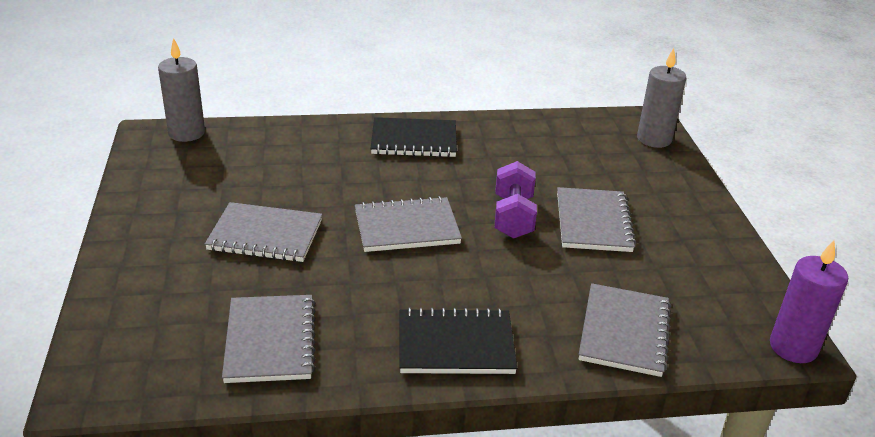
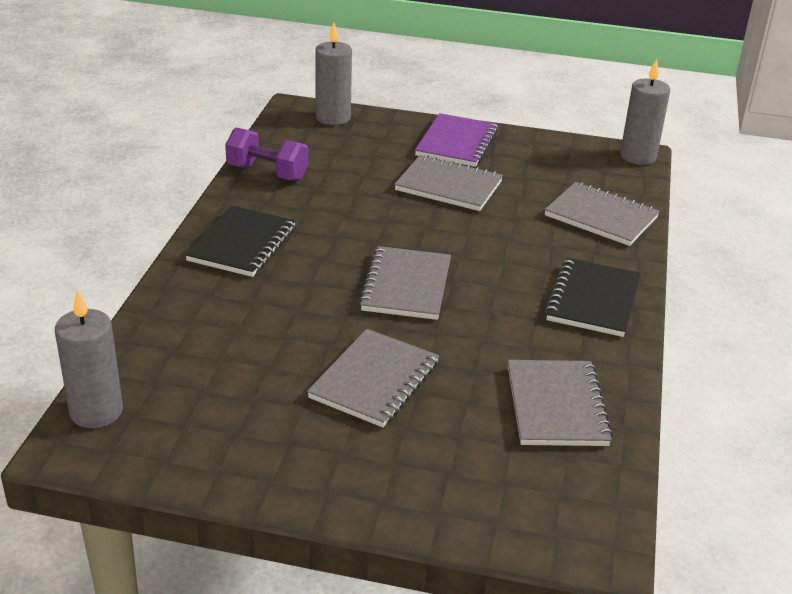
camera: 70 degrees left, 0 degrees up
grey notebook [222,295,316,383] -> grey notebook turned 75 degrees clockwise [508,360,613,446]
purple dumbbell [495,161,537,239] -> purple dumbbell moved to [225,127,308,181]
purple candle [770,240,848,363] -> grey candle [620,59,670,165]
none -> purple notebook [415,113,498,167]

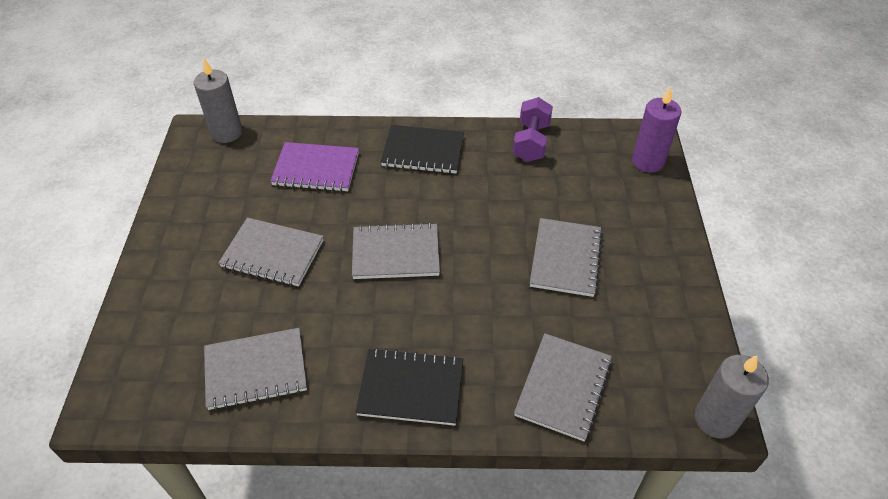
camera: 80 degrees right, 15 degrees up
grey candle [315,23,352,125] -> purple candle [632,87,682,172]
purple notebook [415,113,498,167] -> purple notebook moved to [270,142,359,192]

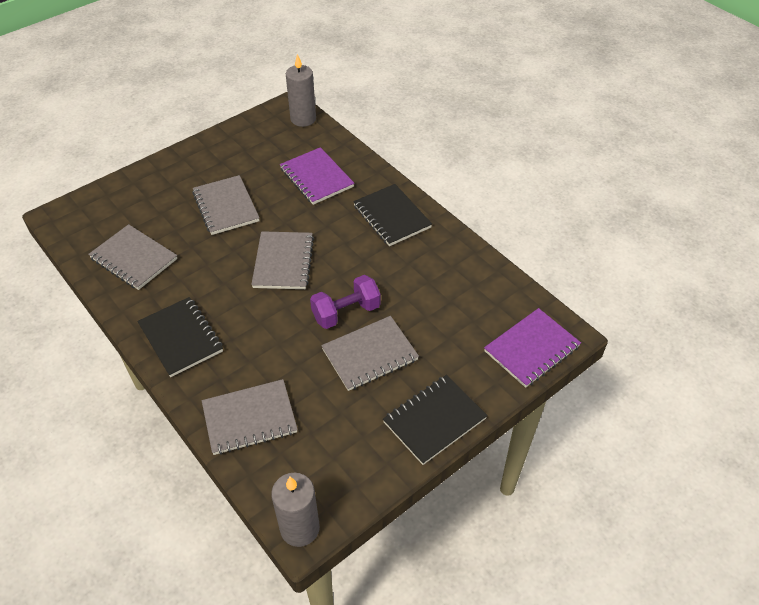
camera: 50 degrees right, 0 degrees up
grey notebook [352,222,440,279] -> grey notebook turned 45 degrees clockwise [251,231,314,289]
purple dumbbell [513,97,553,162] -> purple dumbbell moved to [310,275,381,329]
purple candle [632,87,682,172] -> purple notebook [484,308,581,388]
none -> black notebook [383,375,488,465]

